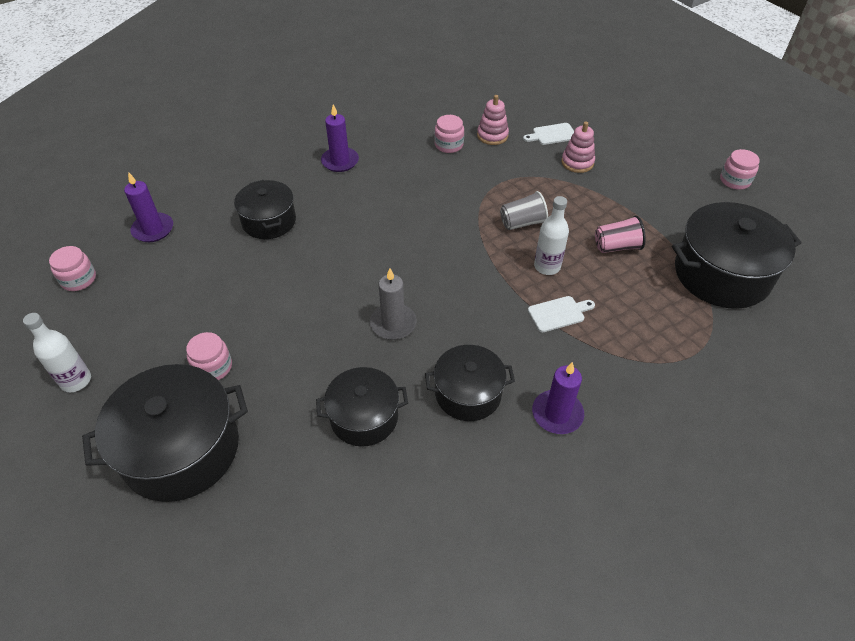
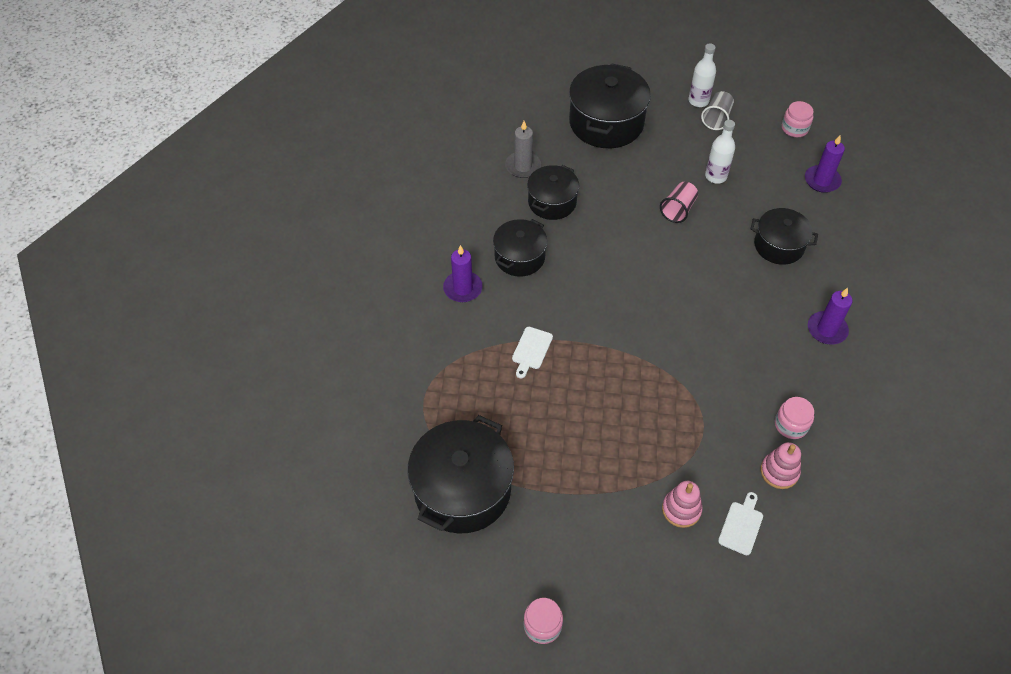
camera: 130 degrees right, 5 degrees up
pink jar [186,332,232,380] -> none
grey candle [370,268,417,340] -> grey candle moved to [505,121,541,178]
grey cup [500,191,548,230] -> grey cup moved to [701,91,734,130]
white bottle [534,196,569,275] -> white bottle moved to [705,120,735,184]
pink cup [595,215,646,253] -> pink cup moved to [660,182,698,223]

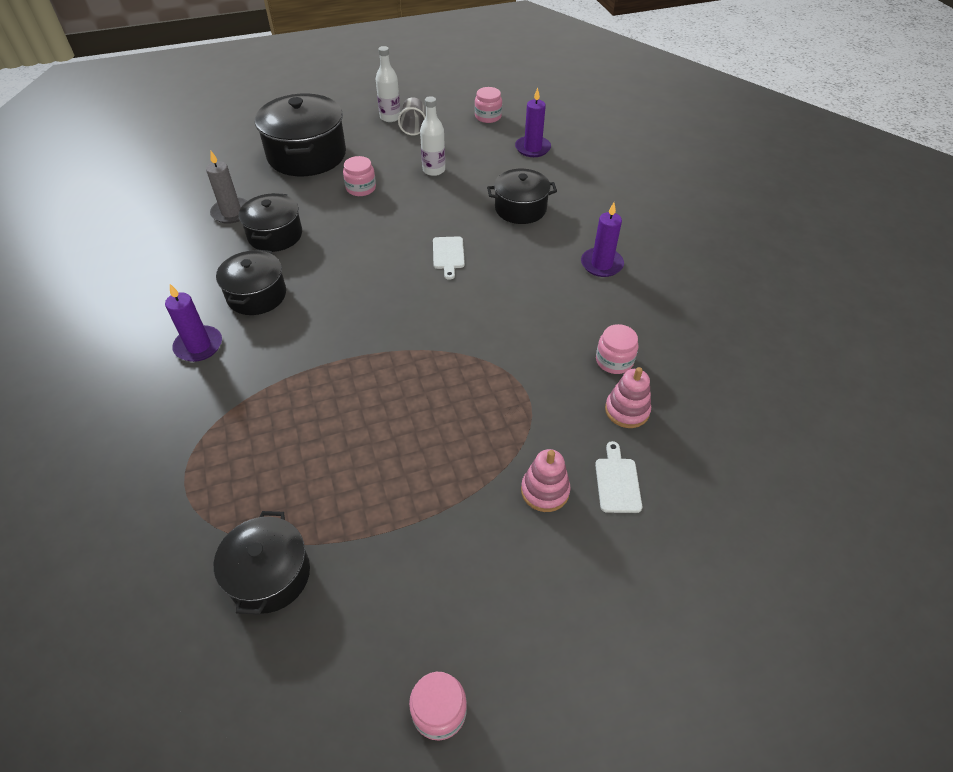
camera: 25 degrees left, 5 degrees down
black pot [407,415,514,533] -> black pot [214,511,310,614], size x0.61
white cutting board [512,327,553,378] -> white cutting board moved to [433,236,465,280]
pink cup [660,182,698,223] -> none
none -> pink jar [343,156,376,196]

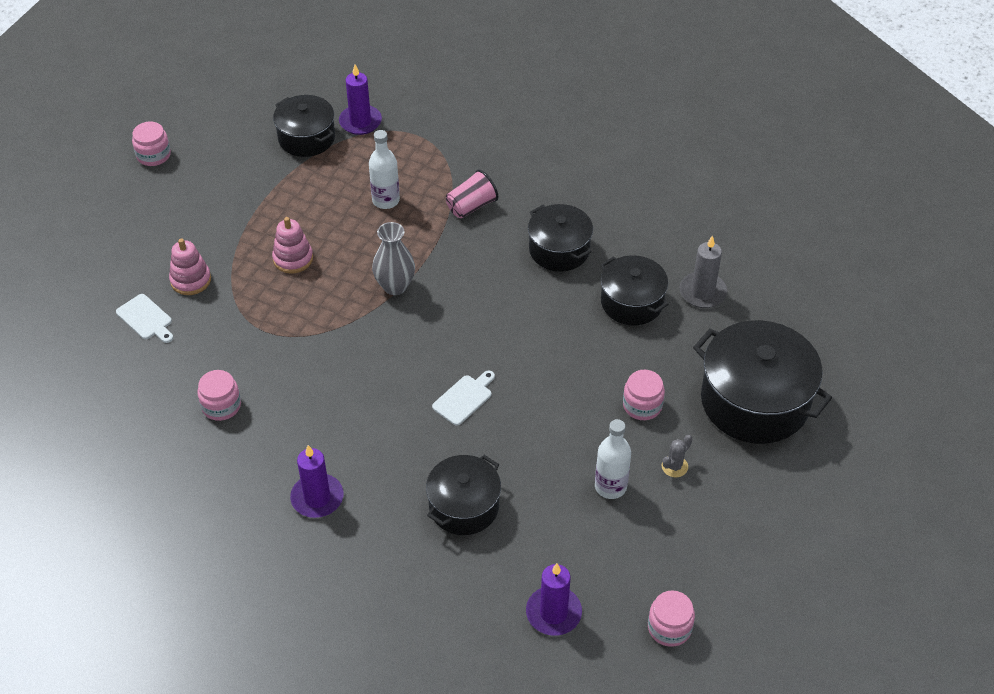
camera: 135 degrees right, 0 degrees up
purple candle [165,284,222,362] -> purple candle moved to [339,65,382,135]
white bottle [376,46,401,122] -> white bottle moved to [369,130,400,209]
grey cup [398,97,426,135] -> none
white cutting board [433,236,465,280] -> white cutting board turned 90 degrees clockwise [432,371,495,426]
pink stacking toy [605,367,651,428] -> pink stacking toy moved to [272,217,313,273]
none -> grey vase [372,222,415,295]
none -> pink cup [446,170,498,218]
none -> grey cactus [662,435,692,477]

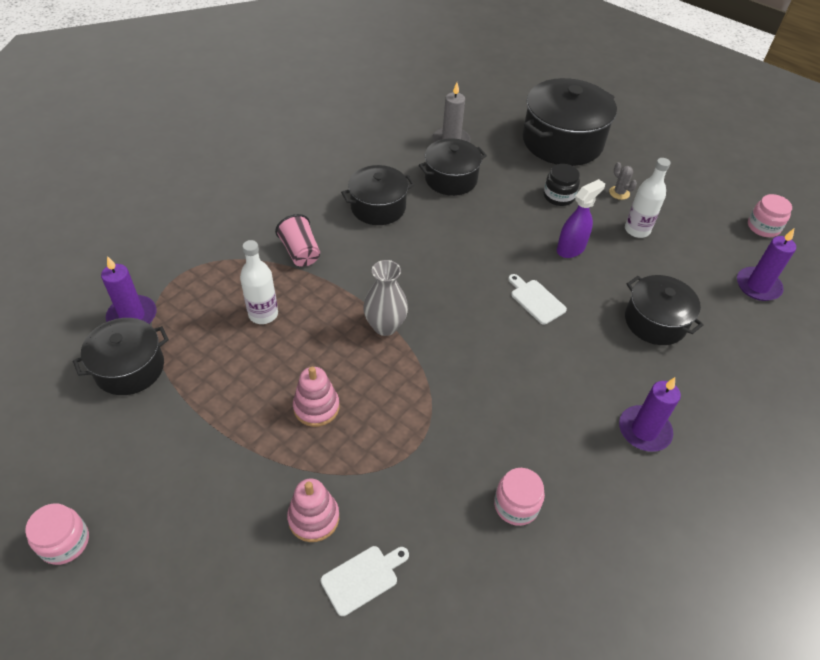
camera: 80 degrees left, 0 degrees up
pink jar [623,370,665,420] -> black jar [544,164,580,206]
none -> purple spray bottle [557,179,605,258]

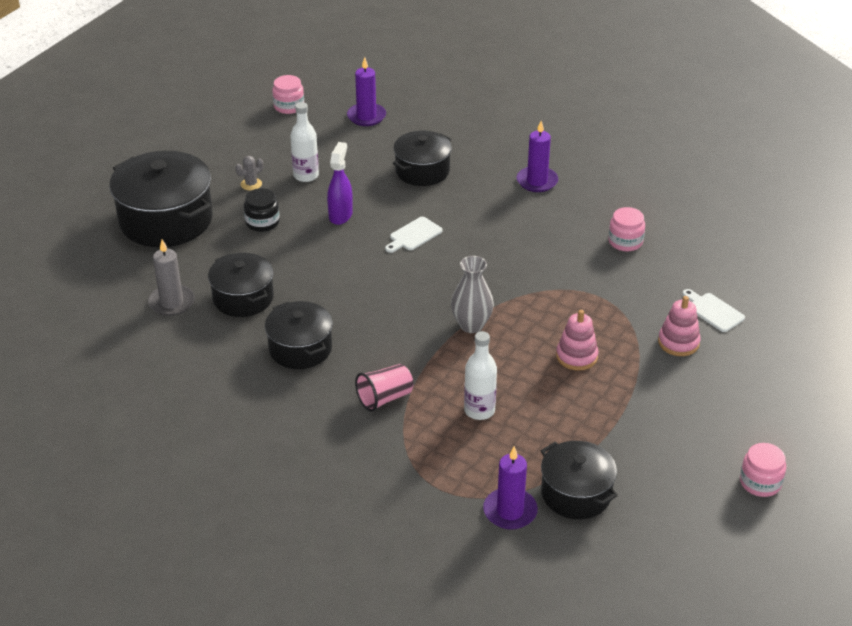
camera: 95 degrees left, 10 degrees down
purple spray bottle [557,179,605,258] -> purple spray bottle turned 60 degrees clockwise [327,142,353,225]

